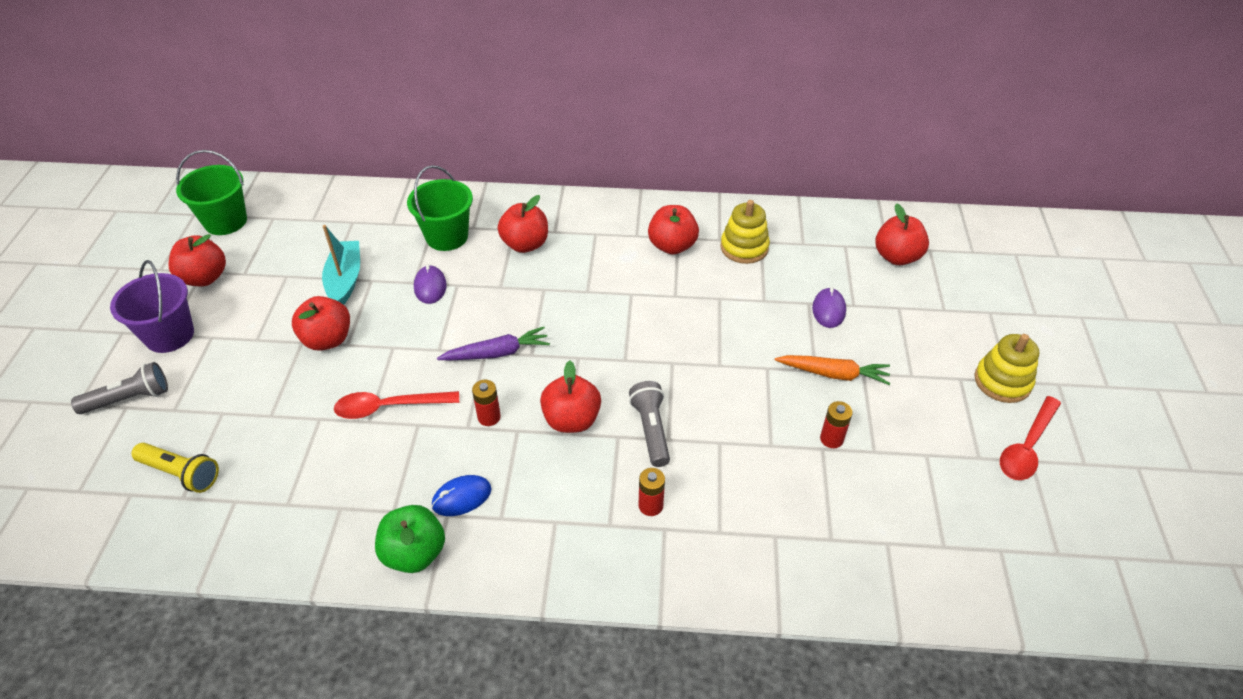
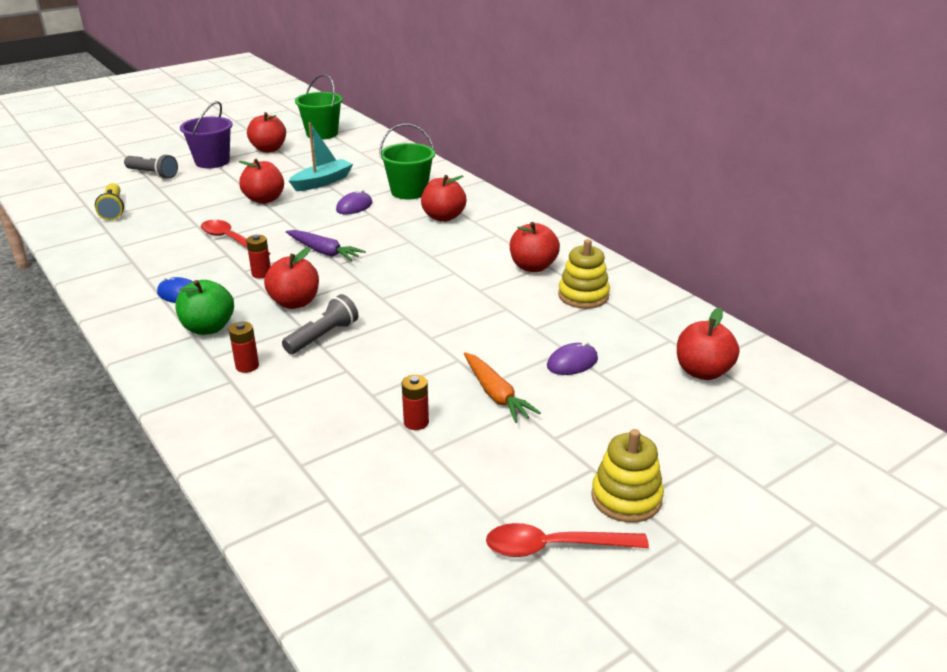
camera: 50 degrees right, 15 degrees down
green apple [375,505,445,573] -> green apple moved to [175,280,234,335]

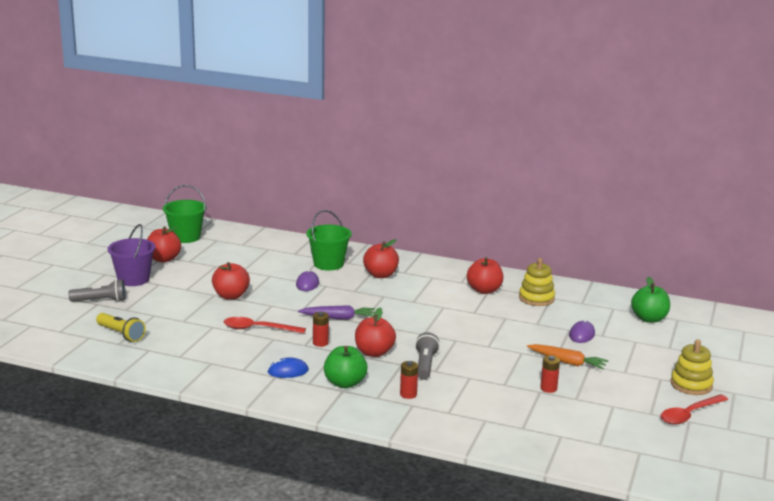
camera: 35 degrees left, 10 degrees down
turquoise boat [289,123,353,191] -> none
red apple [677,308,739,380] -> green apple [631,277,670,323]

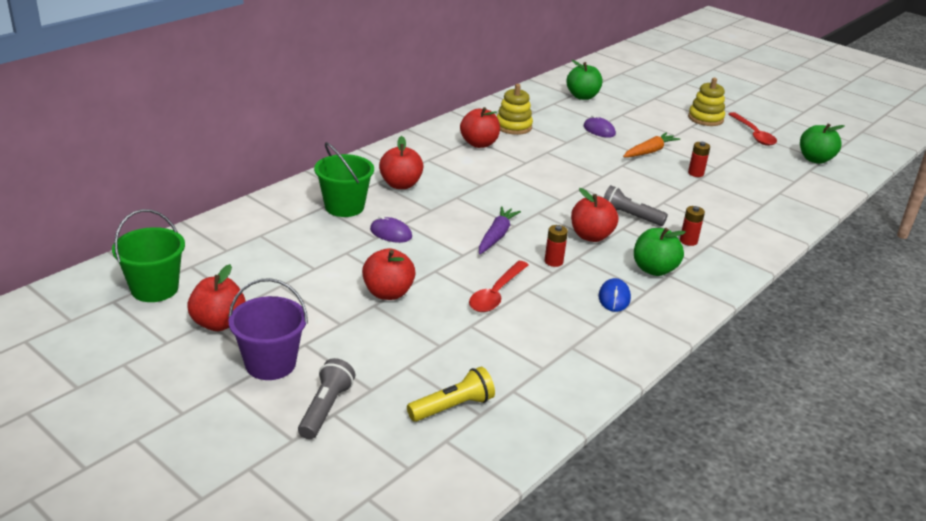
camera: 70 degrees left, 10 degrees up
none -> green apple [800,123,845,164]

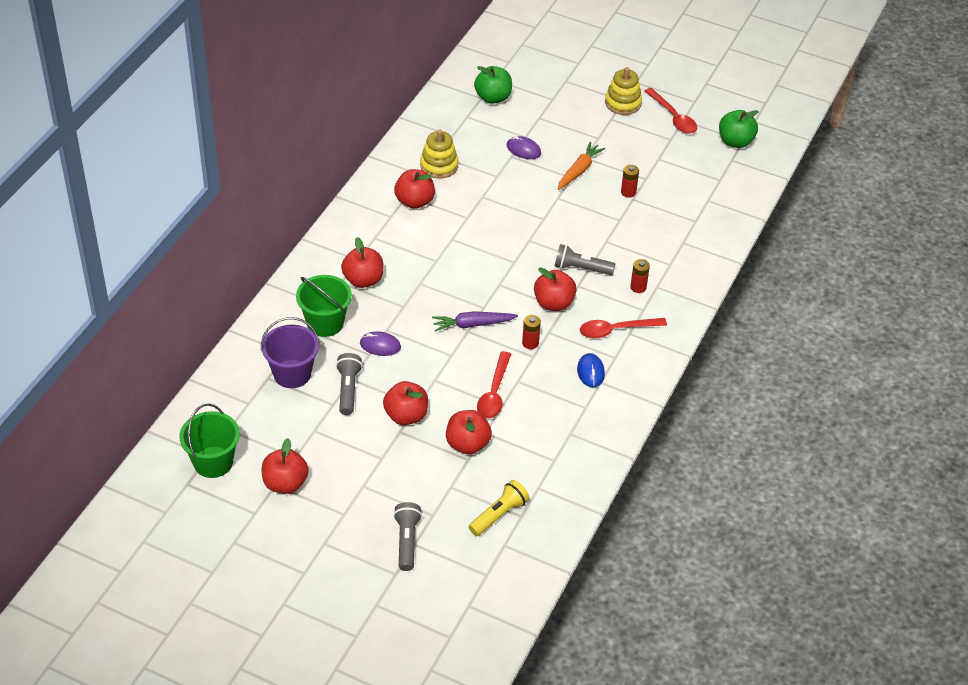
camera: 15 degrees left, 15 degrees up
purple bucket [228,278,308,380] -> purple bucket moved to [261,317,320,388]
purple carrot [479,206,521,254] -> purple carrot turned 105 degrees counterclockwise [432,311,518,332]
green apple [634,228,686,276] -> red spoon [580,318,667,339]
none -> grey flashlight [336,353,362,415]
none -> red apple [446,410,492,454]

